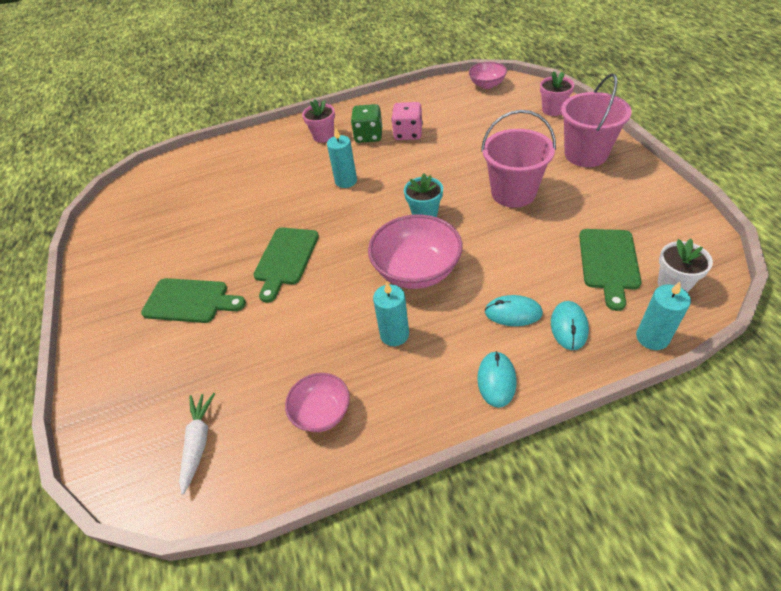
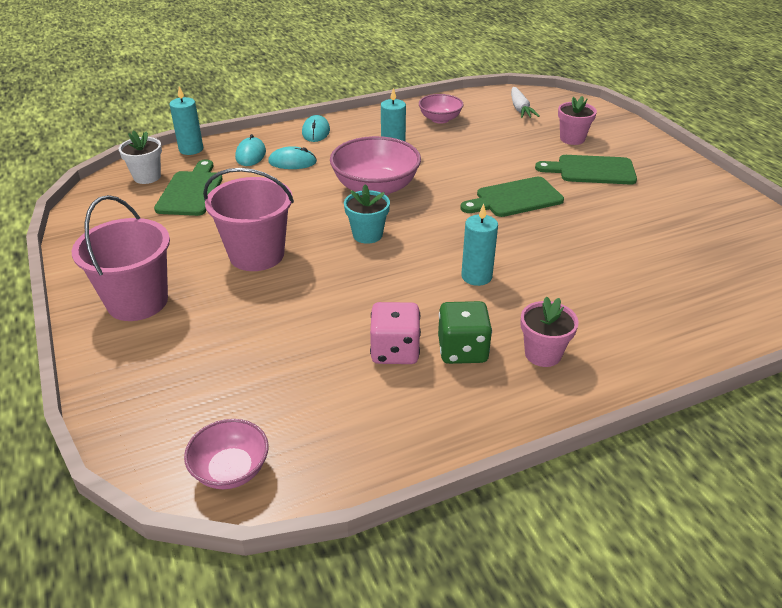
camera: 170 degrees right, 10 degrees down
green cutting board [253,227,319,303] -> green cutting board turned 120 degrees counterclockwise [460,177,564,217]
pink flower pot [540,71,574,116] -> pink flower pot moved to [558,96,597,145]

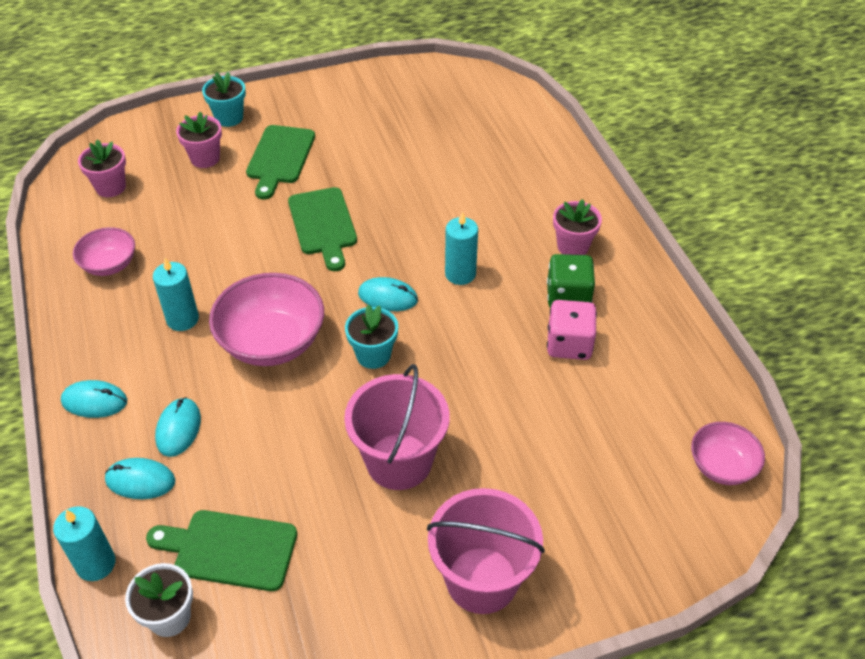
camera: 85 degrees left, 10 degrees up
white carrot [511,87,540,118] -> pink flower pot [78,140,126,197]
none -> turquoise flower pot [202,72,246,127]
none -> turquoise mouse [358,277,418,311]

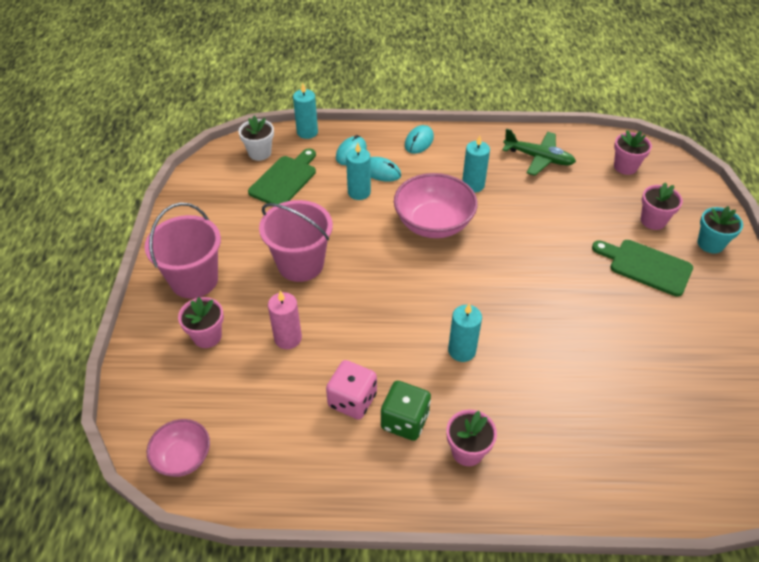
camera: 110 degrees right, 0 degrees up
pink bowl [73,227,135,276] -> green plane [502,128,576,176]
green cutting board [288,187,357,271] -> none
turquoise flower pot [345,305,398,369] -> none
turquoise mouse [358,277,418,311] -> none
none -> pink flower pot [178,297,224,348]
none -> pink candle [268,291,302,349]
none -> turquoise candle [346,143,371,200]

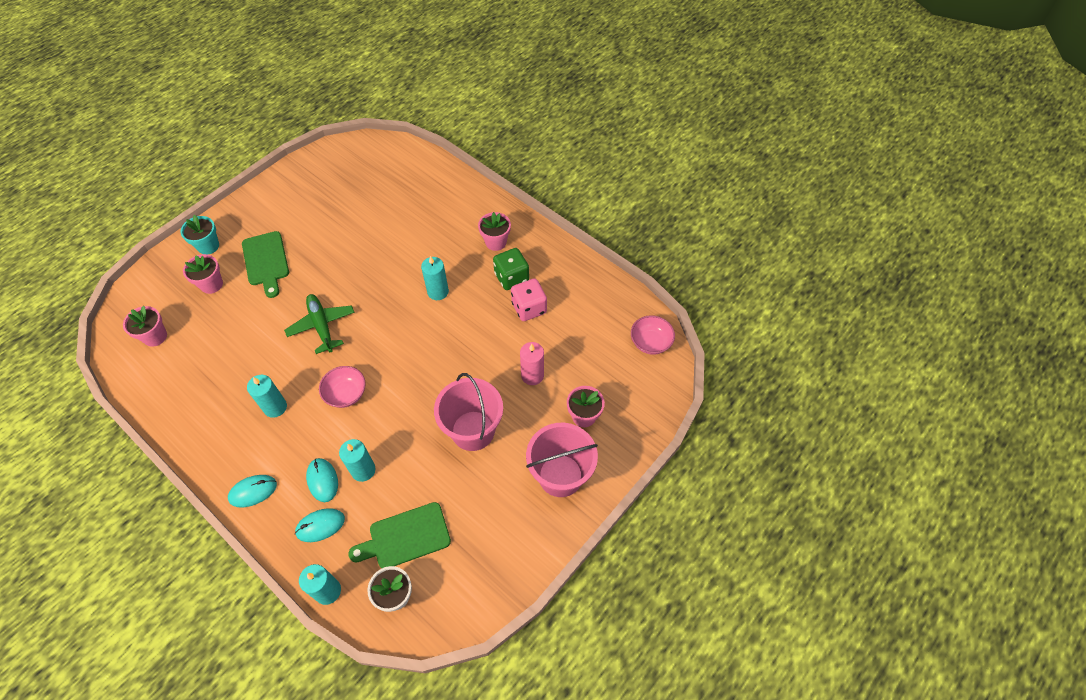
camera: 140 degrees left, 10 degrees up
pink bowl [394,173,478,238] -> pink bowl [319,366,366,408], size x0.58
green plane [502,128,576,176] -> green plane moved to [284,294,355,354]

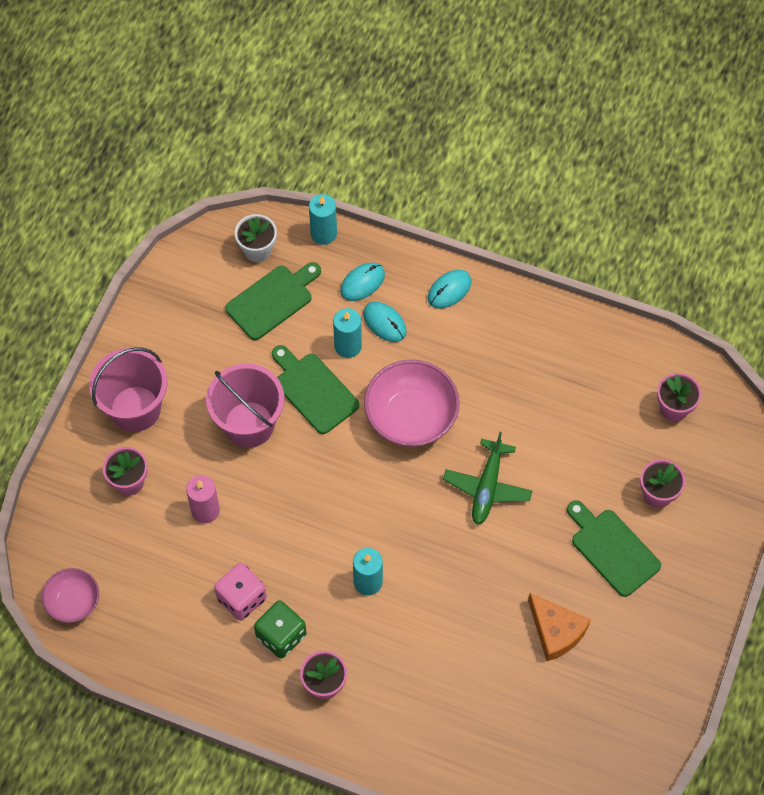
camera: 160 degrees right, 5 degrees up
turquoise flower pot [180,215,219,255] -> none
turquoise candle [247,375,287,418] -> none
green plane [284,294,355,354] -> green plane turned 60 degrees clockwise [443,432,532,525]
pink bowl [319,366,366,408] -> pink bowl [364,360,460,447], size x1.72
none -> green cutting board [272,345,359,434]
none -> orange cheese [528,593,591,661]

